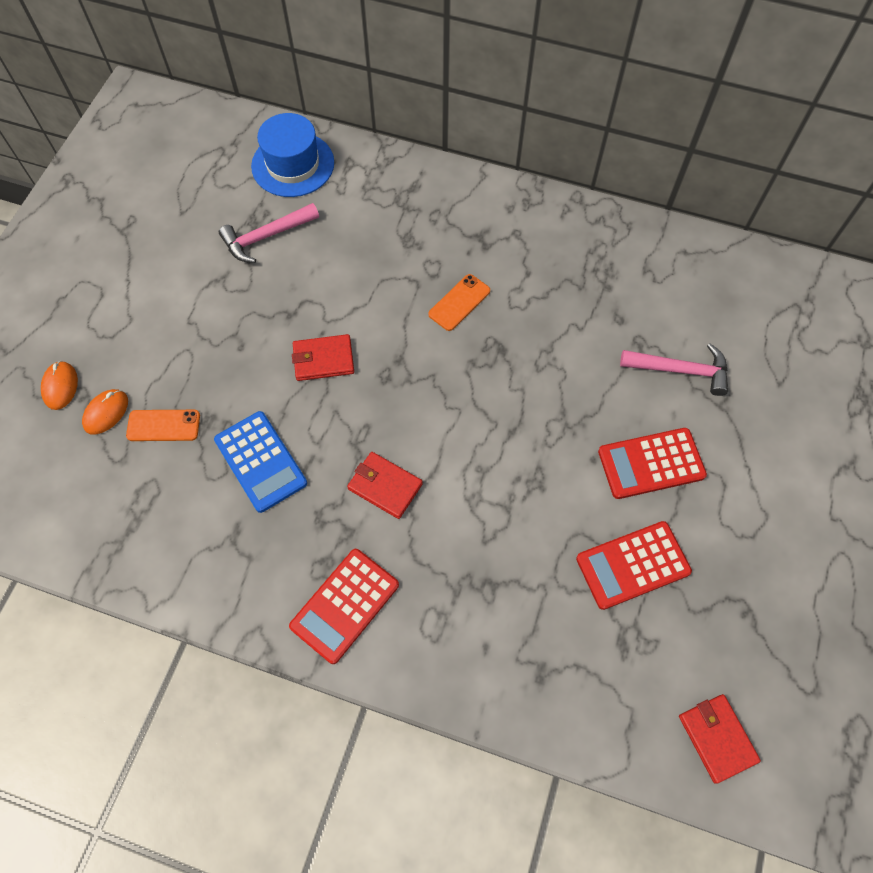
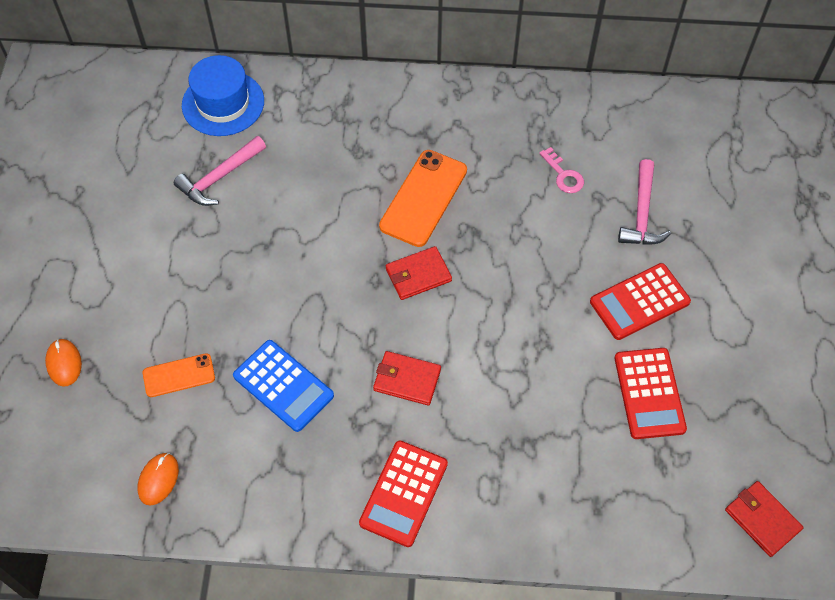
camera: 15 degrees left, 5 degrees down
orange mouse [82,389,128,435] -> orange mouse moved to [137,453,179,505]
red wallet [292,334,354,381] -> red wallet moved to [386,246,452,300]
orange phone [428,274,490,331] -> orange phone [379,150,467,247], size x1.72
red calculator [576,521,692,610] -> red calculator turned 60 degrees counterclockwise [614,348,687,439]
pink hammer [620,343,728,396] -> pink hammer turned 105 degrees clockwise [618,159,671,245]
none -> pink key [539,147,584,193]

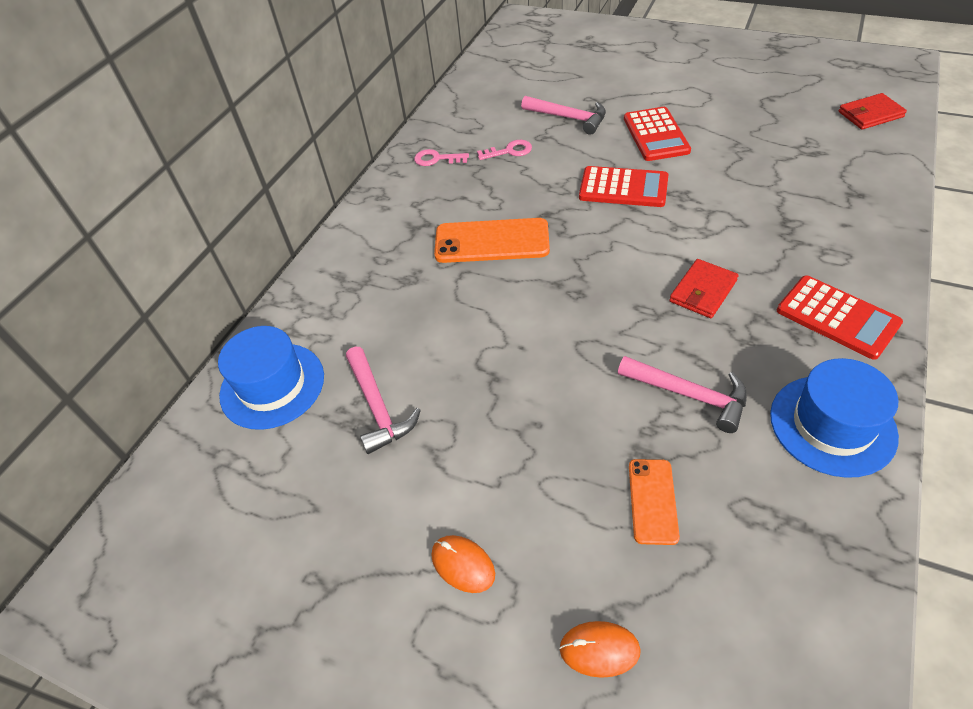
camera: 65 degrees left, 10 degrees down
orange mouse [137,453,179,505] -> orange mouse moved to [431,535,495,593]
blue calculator [233,340,334,432] -> pink hammer [618,356,747,433]
orange phone [379,150,467,247] -> orange phone turned 45 degrees counterclockwise [434,218,550,263]
red wallet [386,246,452,300] -> none
red calculator [614,348,687,439] -> red calculator moved to [579,166,668,207]
none -> pink key [414,149,469,166]
none -> blue hat [770,358,899,478]

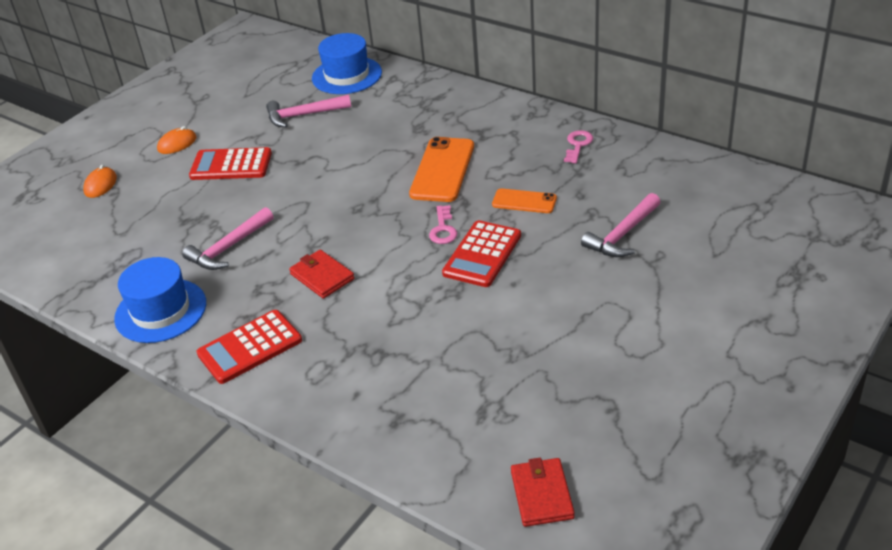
camera: 100 degrees right, 10 degrees down
pink key [477,140,532,160] -> pink key moved to [429,205,458,244]
red calculator [624,107,691,161] -> red calculator moved to [189,147,272,180]
orange phone [629,459,680,545] -> orange phone moved to [492,188,557,213]

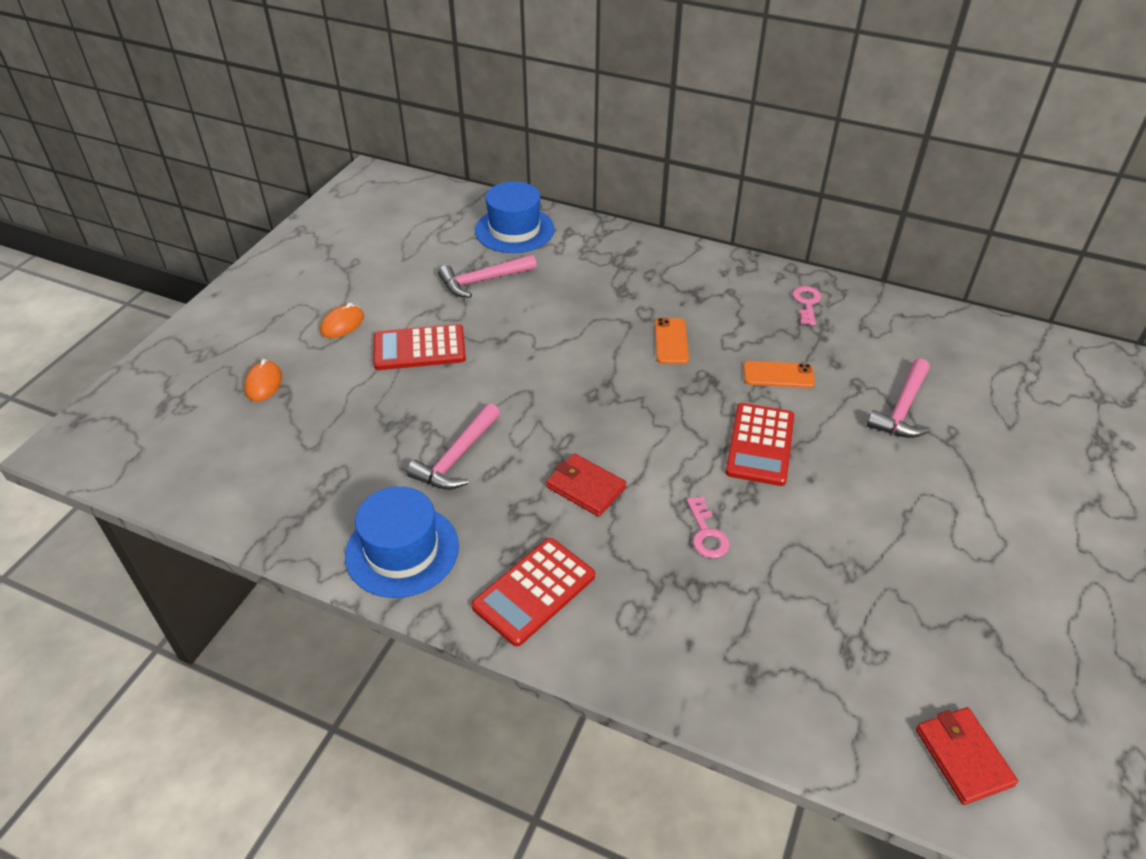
camera: 15 degrees left, 5 degrees up
orange phone [409,137,474,202] -> orange phone [655,318,689,364], size x0.58
pink key [429,205,458,244] -> pink key moved to [687,496,730,558]

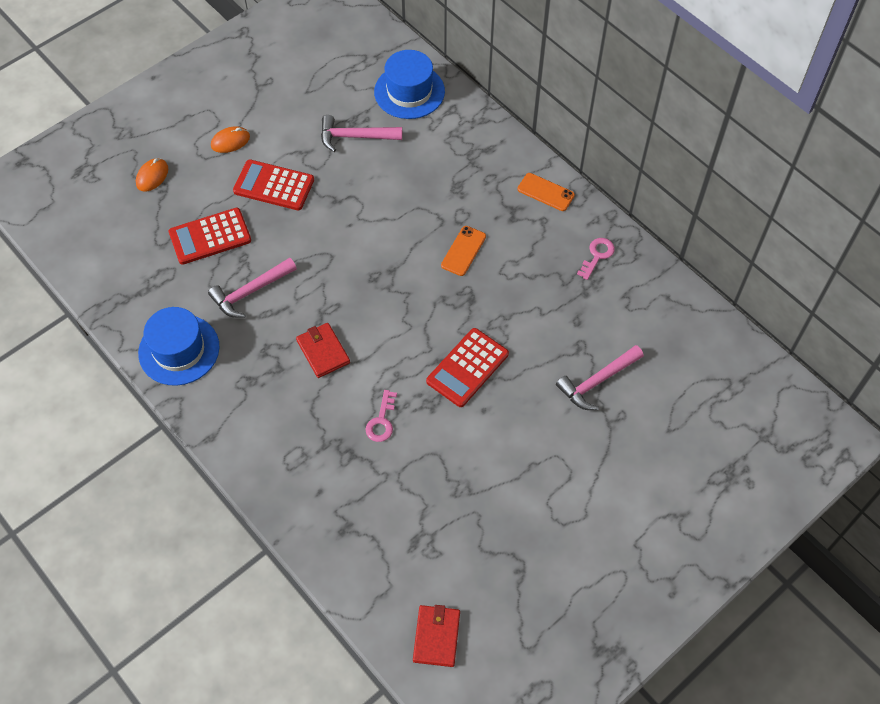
camera: 25 degrees right, 15 degrees up
red calculator [471,538,595,646] -> red calculator moved to [169,208,251,265]
orange phone [743,361,815,388] -> orange phone moved to [517,173,575,211]

